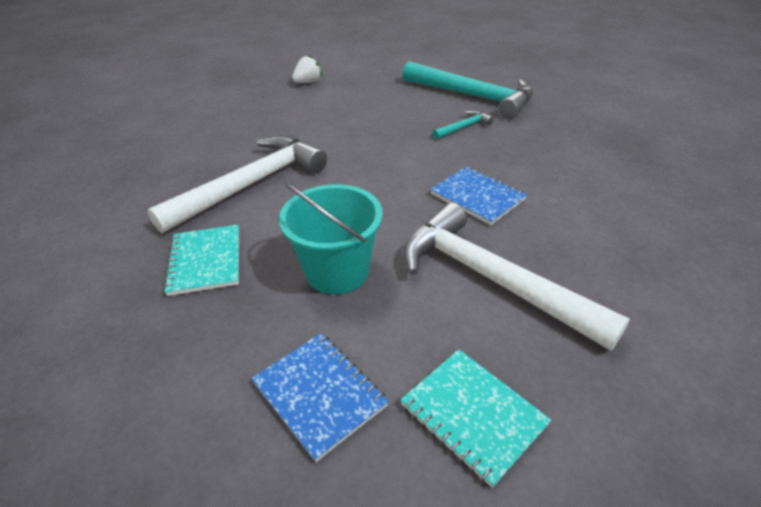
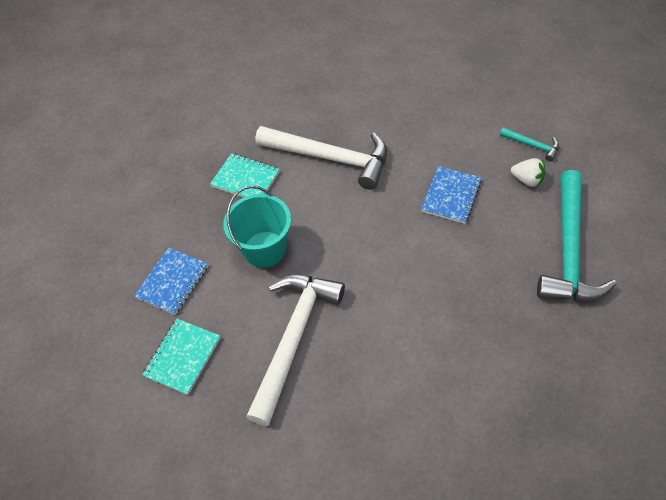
camera: 70 degrees right, 15 degrees up
turquoise notebook [163,225,239,296] -> turquoise notebook turned 60 degrees clockwise [210,153,280,197]
white strawberry [292,55,322,83] -> white strawberry moved to [511,158,545,188]
blue notebook [430,166,527,225] -> blue notebook moved to [421,166,482,224]
turquoise hammer [433,110,494,139] -> turquoise hammer moved to [500,127,559,162]

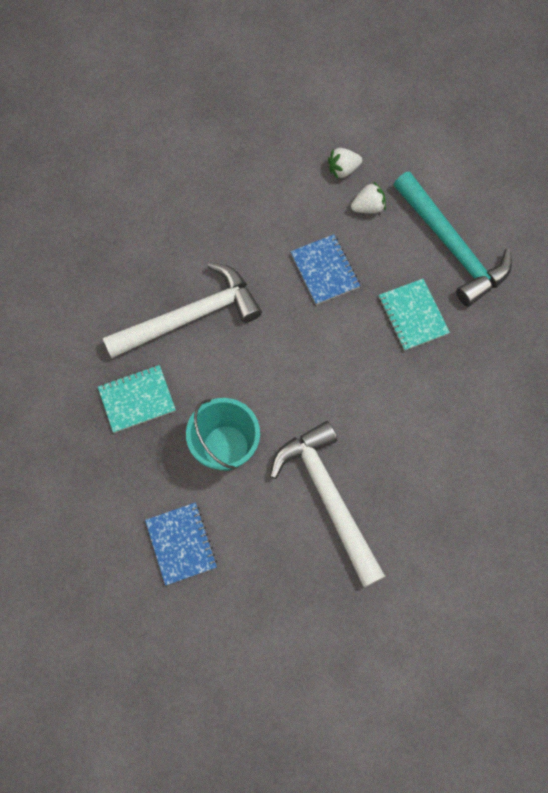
camera: 50 degrees left, 15 degrees up
turquoise notebook [142,319,221,395] -> turquoise notebook moved to [379,279,450,351]
turquoise hammer [500,127,559,162] -> white strawberry [328,148,362,179]

